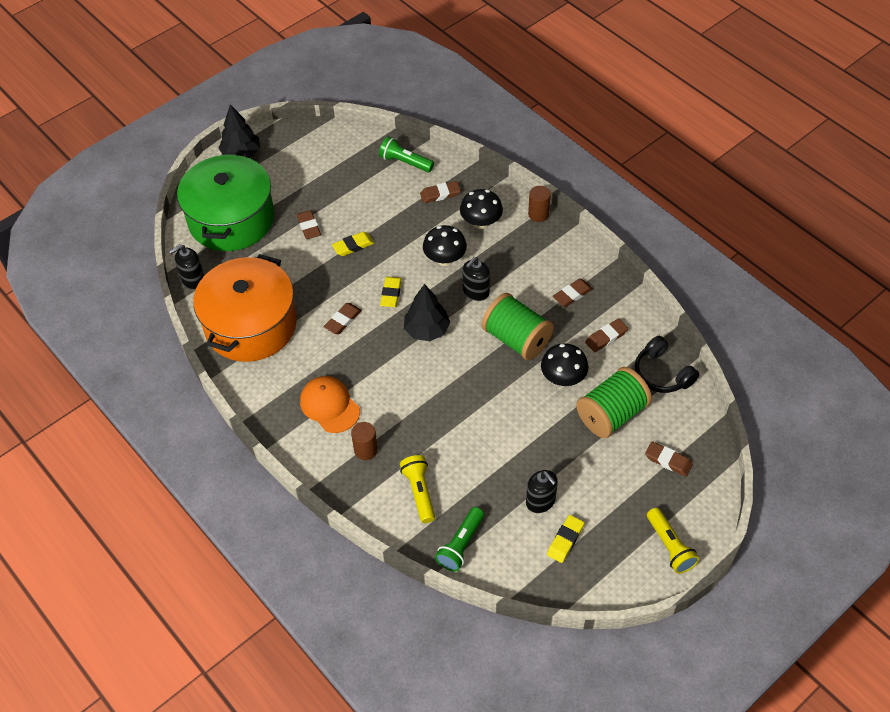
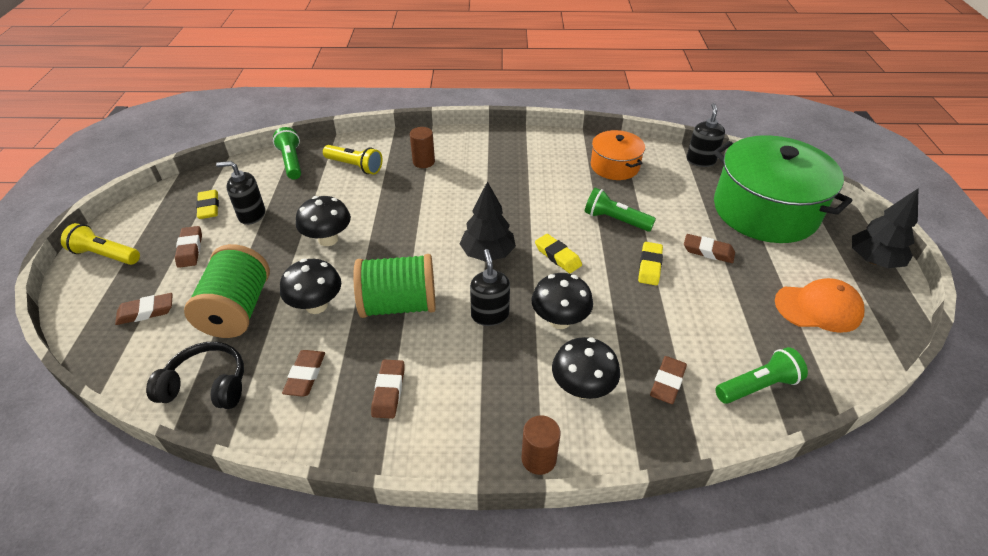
camera: 130 degrees right, 10 degrees down
orange pot [193,254,297,362] -> orange pot [591,130,645,180], size x0.52
orange cap [300,376,360,433] -> orange cap moved to [775,278,864,333]
brown eraser [324,303,362,334] -> brown eraser moved to [175,226,202,268]
none -> black mushroom [296,196,351,246]
none -> green flashlight [585,188,656,232]

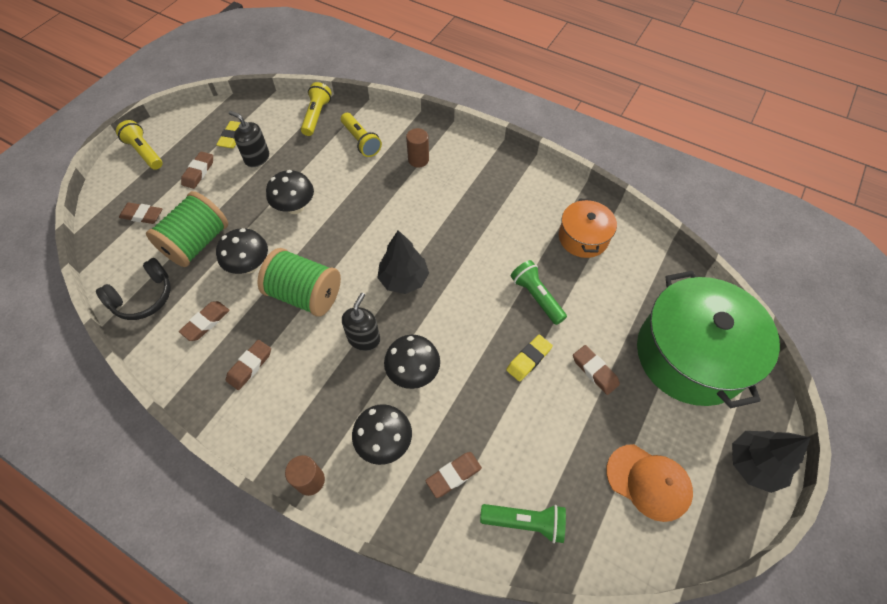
camera: 30 degrees right, 15 degrees up
black headphones [146,342,244,409] -> black headphones turned 105 degrees clockwise [96,258,171,320]
green flashlight [273,127,301,179] -> yellow flashlight [301,82,332,136]
yellow eraser [535,234,582,273] -> none
black soap dispenser [686,103,725,167] -> none

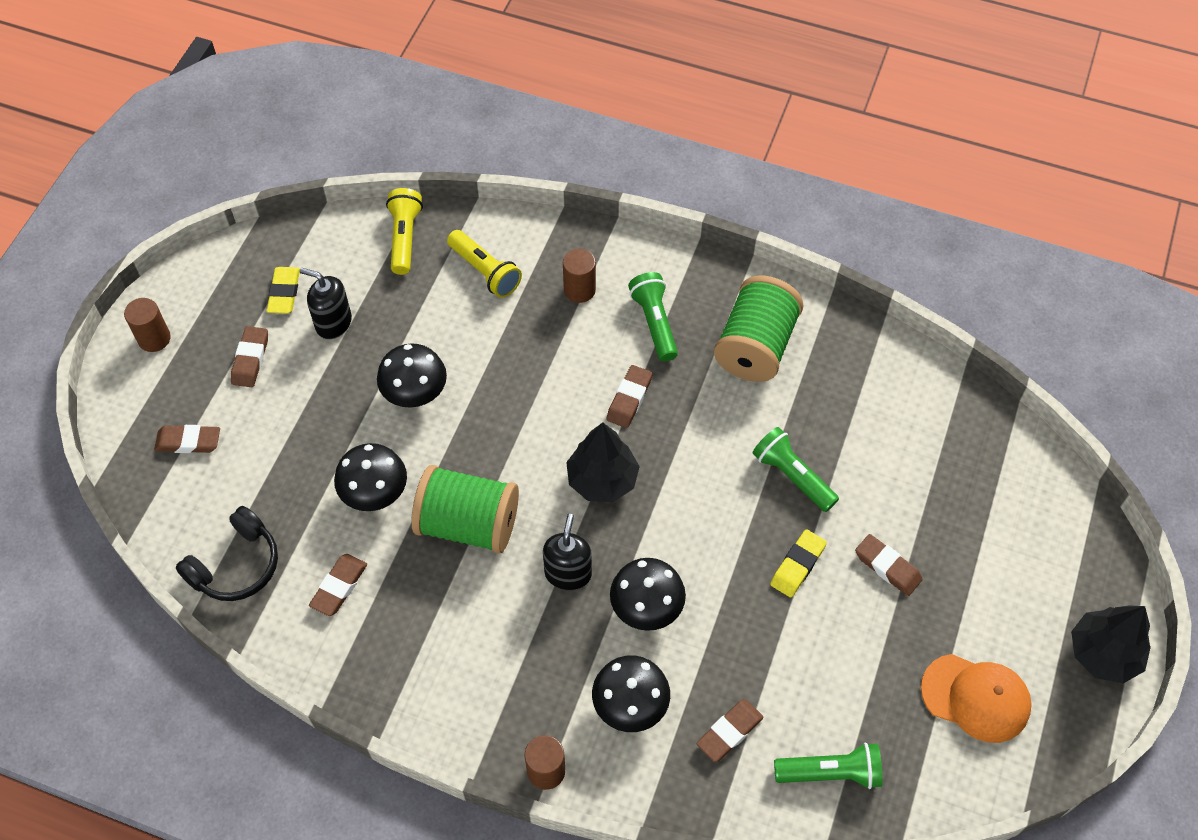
camera: 10 degrees left, 0 degrees up
yellow flashlight [116,120,163,170] -> brown cylinder [124,298,171,352]
green spool [146,191,228,267] -> green spool moved to [714,275,803,382]
brown eraser [226,340,271,390] -> brown eraser moved to [606,365,653,428]
orange pot [559,199,617,258] -> none
green pot [637,271,780,408] -> none
none -> green flashlight [628,272,678,362]

